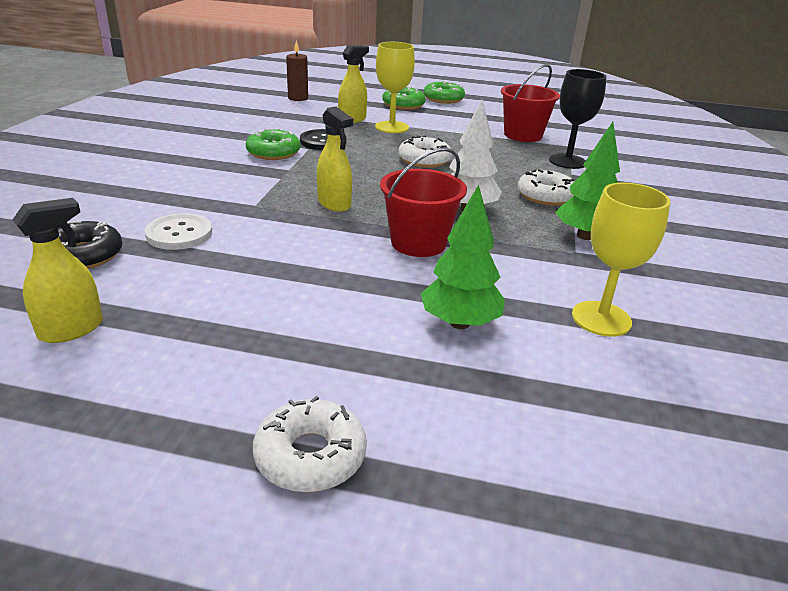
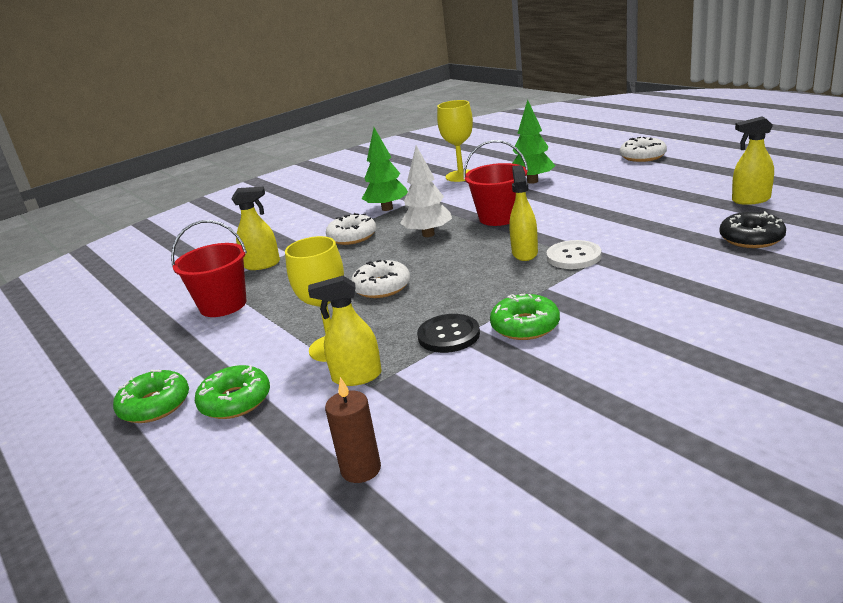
camera: 135 degrees left, 5 degrees down
white button [145,213,212,250] -> white button moved to [546,240,601,269]
black goblet [549,69,607,169] -> yellow spray bottle [232,187,280,270]

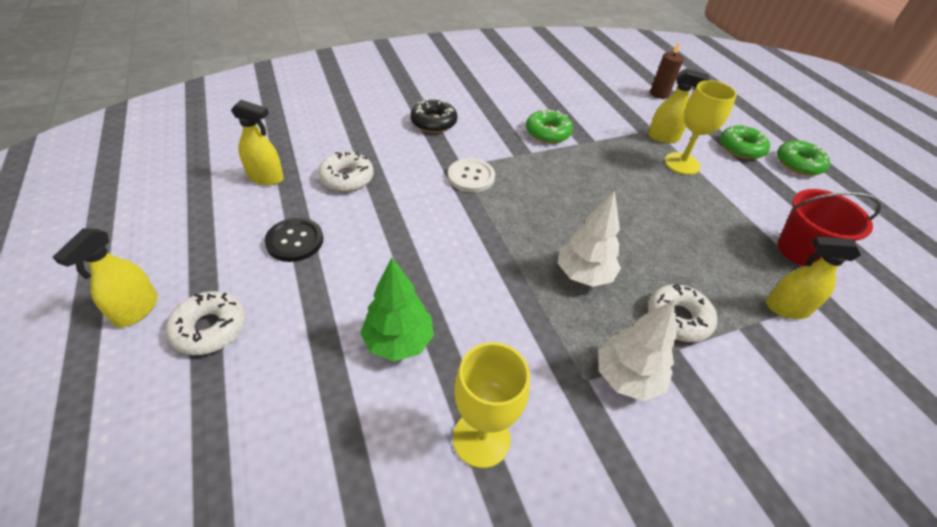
camera: 170 degrees left, 20 degrees up
white donut [351,260,410,298] -> white donut moved to [318,152,374,192]
green tree [362,127,408,211] -> white tree [598,300,676,401]
black button [417,314,480,353] -> black button moved to [264,218,323,262]
red bucket [463,140,528,226] -> none
yellow spray bottle [509,165,538,261] -> yellow spray bottle moved to [53,228,158,327]
black donut [719,211,786,248] -> black donut moved to [410,99,457,133]

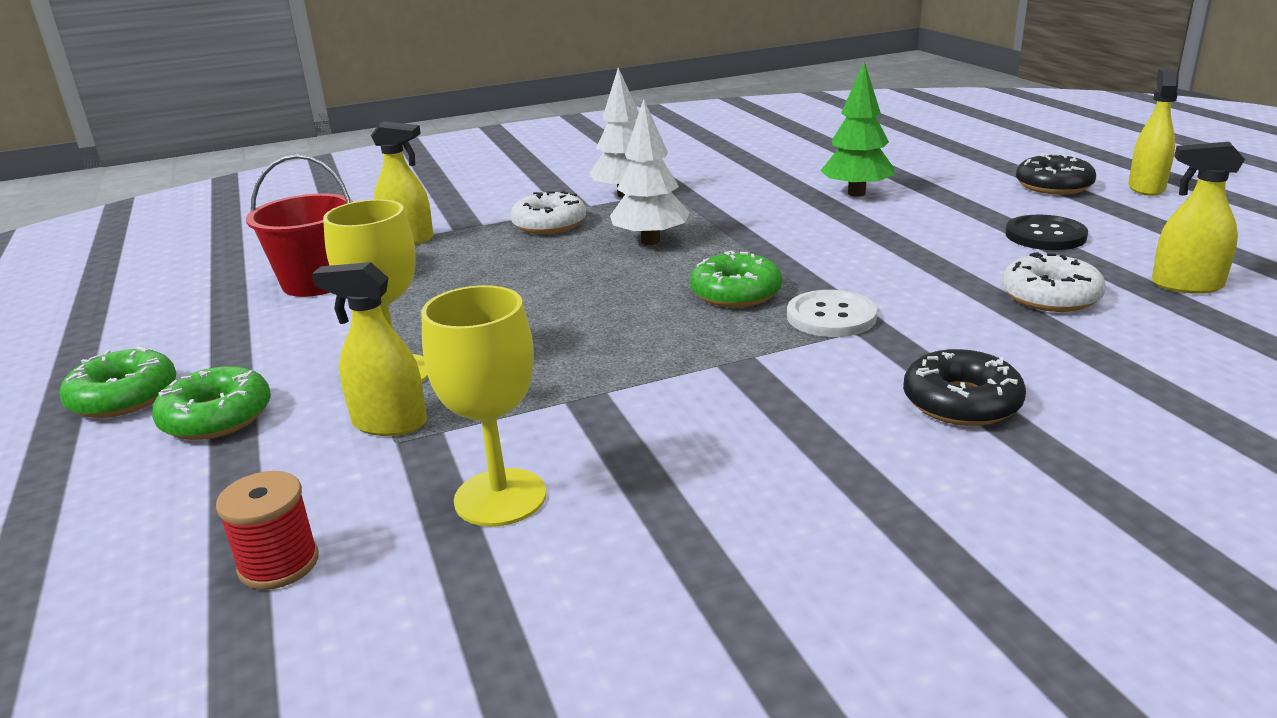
camera: 175 degrees left, 20 degrees down
white donut [166,291,246,355] -> black donut [1016,153,1096,195]
yellow goblet [453,342,530,468] -> yellow goblet moved to [421,285,546,527]
green donut [526,109,573,143] -> green donut moved to [690,251,782,308]
brown candle [650,43,684,99] -> red spool [216,471,319,590]

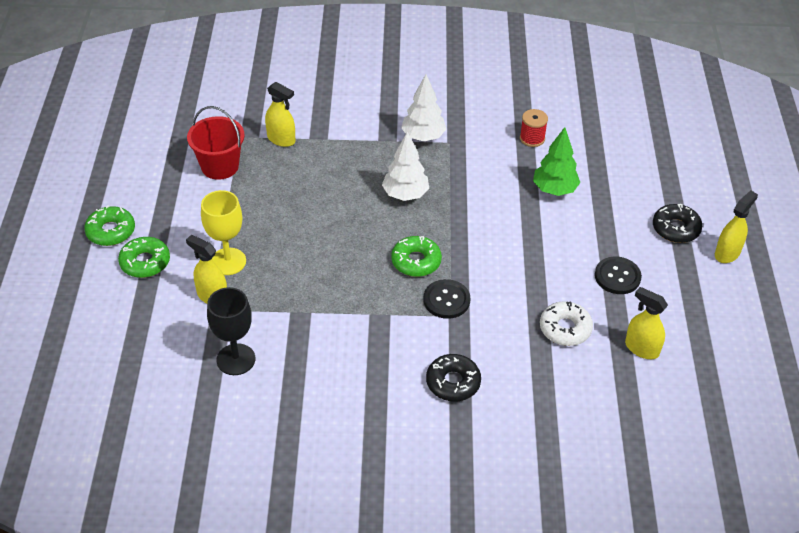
camera: 20 degrees right, 20 degrees up
red spool [216,471,319,590] -> red spool moved to [520,109,548,147]
yellow goblet [421,285,546,527] -> black goblet [207,287,255,375]
white donut [510,190,586,234] -> none
white button [787,290,877,337] -> black button [423,279,470,319]

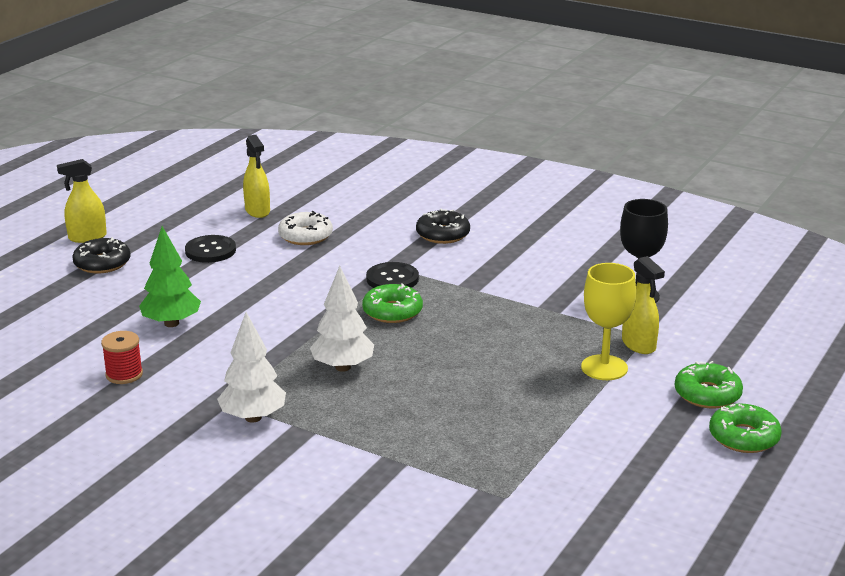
camera: 150 degrees left, 20 degrees down
red bucket [187,106,245,180] -> none
yellow spray bottle [265,82,295,147] -> none

